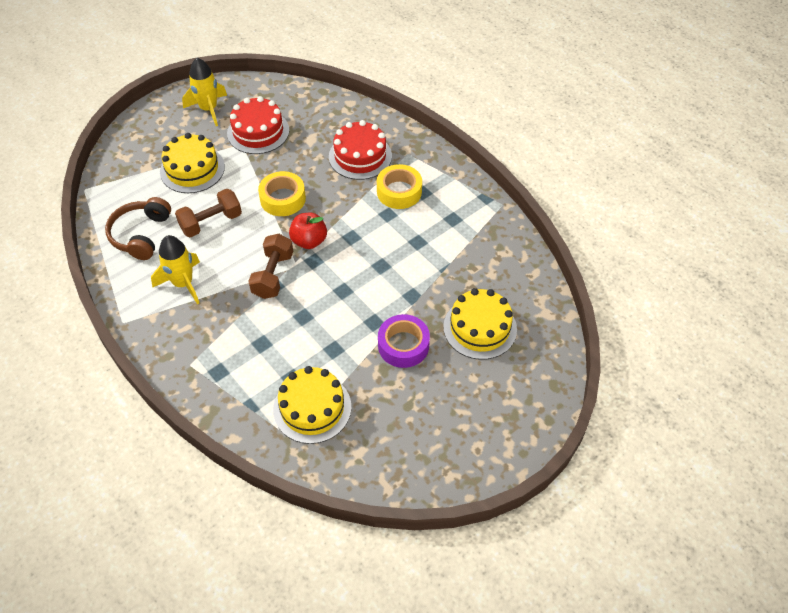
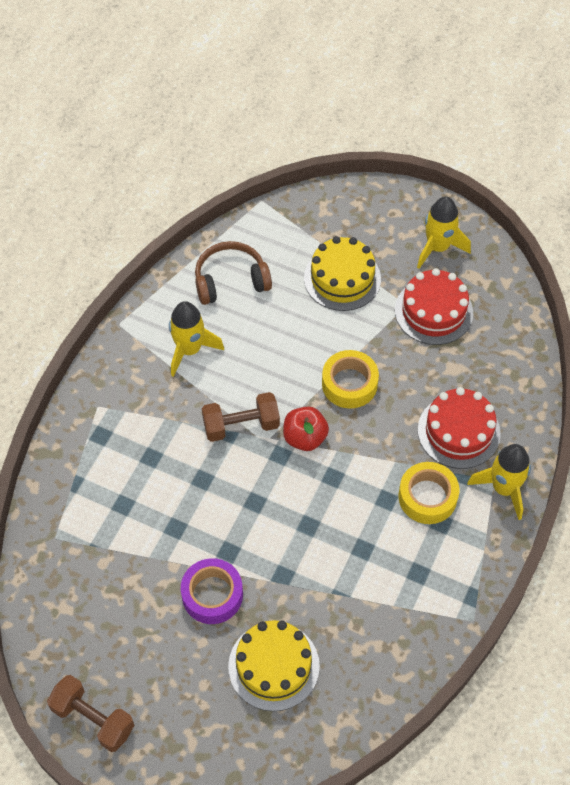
camera: 65 degrees right, 5 degrees up
brown dumbbell [175,189,242,238] -> brown dumbbell moved to [47,675,134,752]
yellow cake [273,366,352,444] -> none
none -> yellow rocket [467,444,531,520]

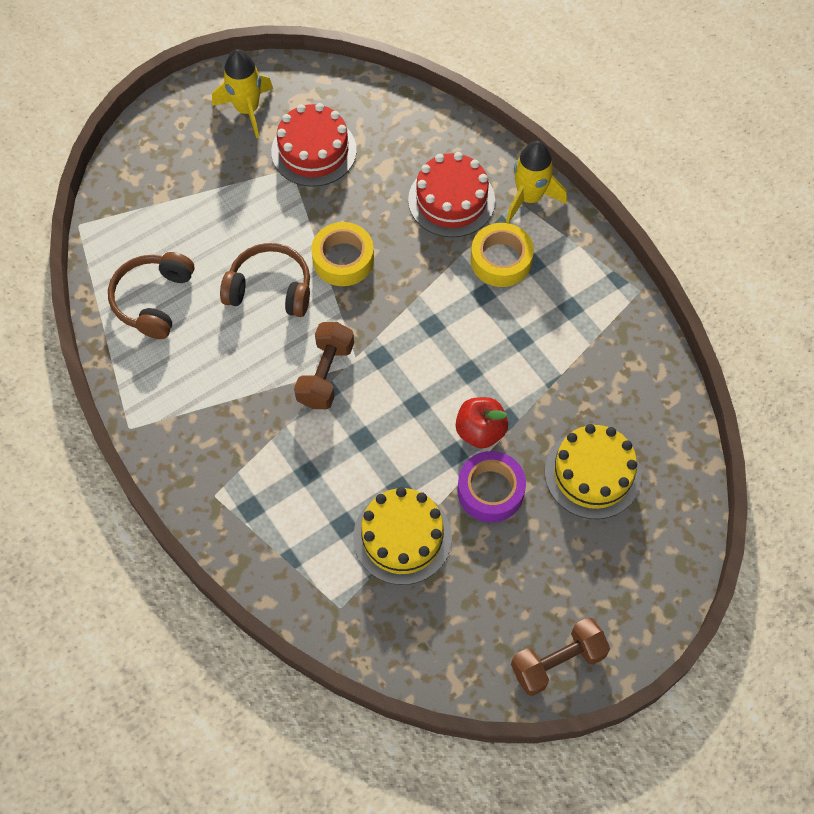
camera: 60 degrees left, 5 degrees up
yellow rocket [169,301,224,377] -> none
red apple [283,407,329,451] -> red apple moved to [456,397,508,448]
yellow cake [304,236,381,311] -> yellow cake moved to [353,487,452,585]
none -> brown headphones [220,243,310,317]

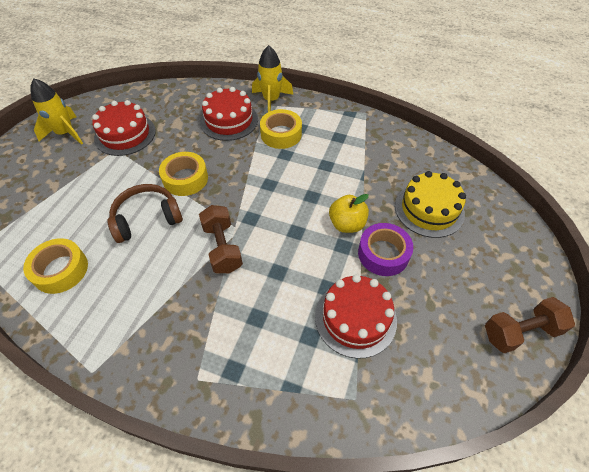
camera: 35 degrees left, 10 degrees down
brown headphones [108,252,194,339] -> yellow tape [23,238,88,294]
yellow cake [353,487,452,585] -> red cake [315,274,397,359]
red apple [456,397,508,448] -> yellow apple [329,194,369,233]
brown dumbbell [511,617,610,696] -> brown dumbbell turned 45 degrees clockwise [485,297,575,353]

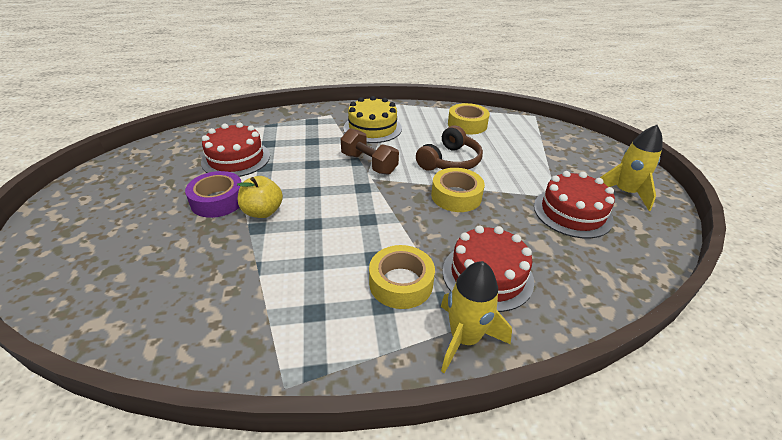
camera: 150 degrees right, 15 degrees down
yellow cake [395,171,466,238] -> yellow cake moved to [344,96,402,143]
brown dumbbell [485,297,575,353] -> none

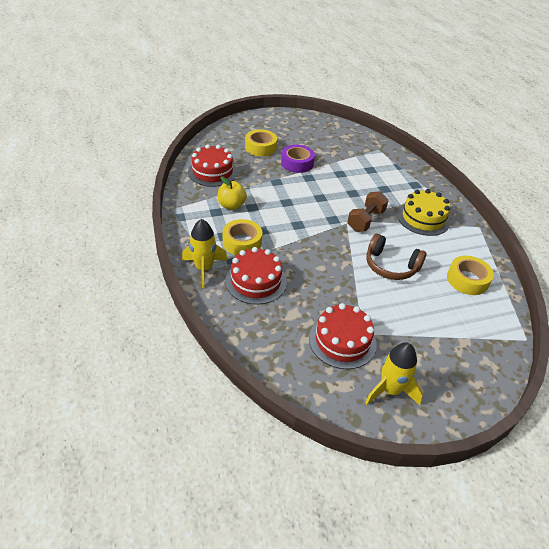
camera: 80 degrees right, 5 degrees up
red cake [201,122,270,177] -> red cake moved to [188,144,237,187]
yellow apple [237,176,283,218] -> yellow apple moved to [217,176,247,210]
yellow tape [431,168,485,212] -> yellow tape moved to [245,129,277,156]

